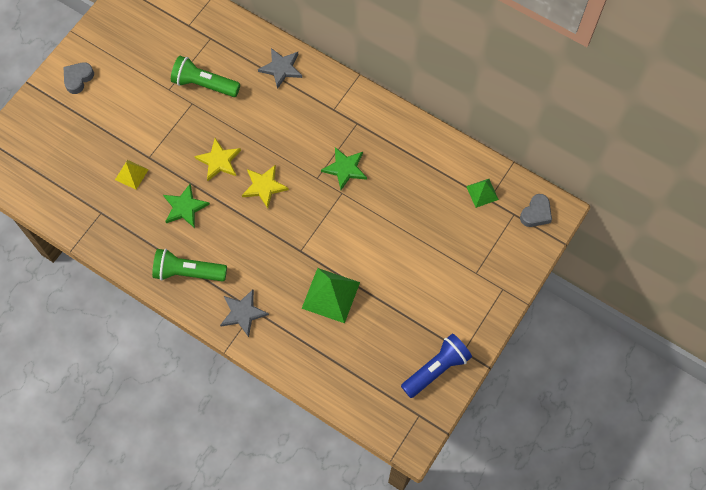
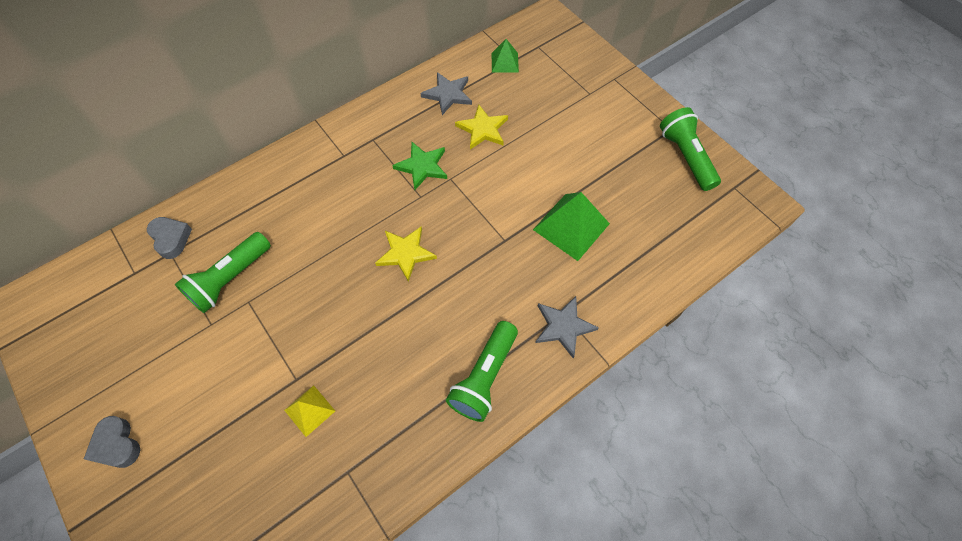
camera: 70 degrees left, 5 degrees down
green star [163,184,210,228] -> none
yellow star [194,138,241,181] -> yellow star moved to [455,105,508,150]
grey star [258,48,302,89] -> grey star moved to [420,72,472,115]
blue flashlight [401,333,472,398] -> green flashlight [660,107,721,191]
grey heart [520,194,552,227] -> grey heart moved to [147,217,192,259]

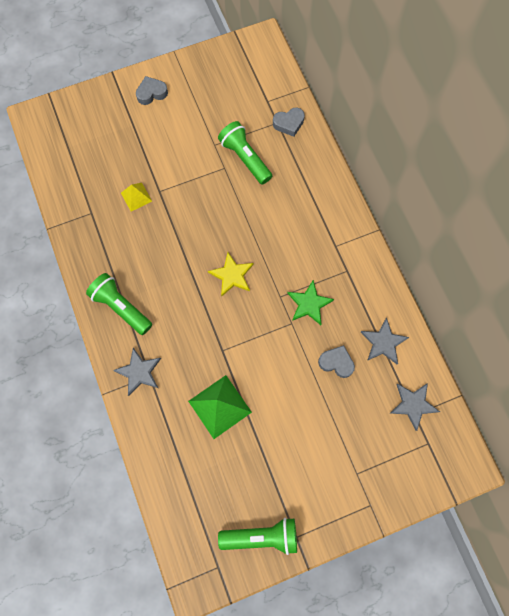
camera: 105 degrees right, 10 degrees up
yellow star [455,105,508,150] -> grey heart [318,345,355,378]
green pyramid [492,39,519,73] -> grey star [390,383,440,431]

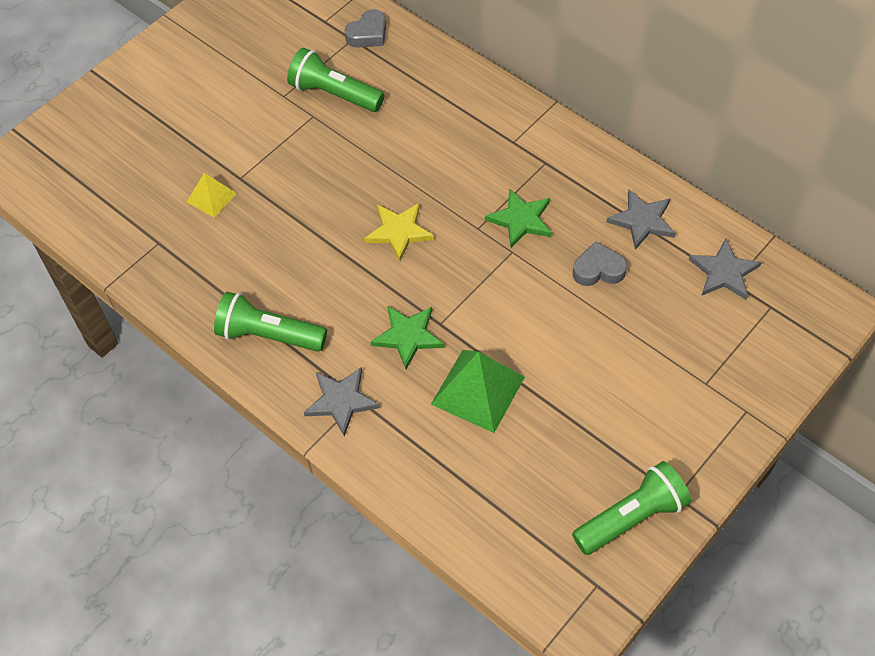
camera: 25 degrees left, 15 degrees down
grey heart [136,76,168,105] -> none
none -> green star [371,306,444,369]

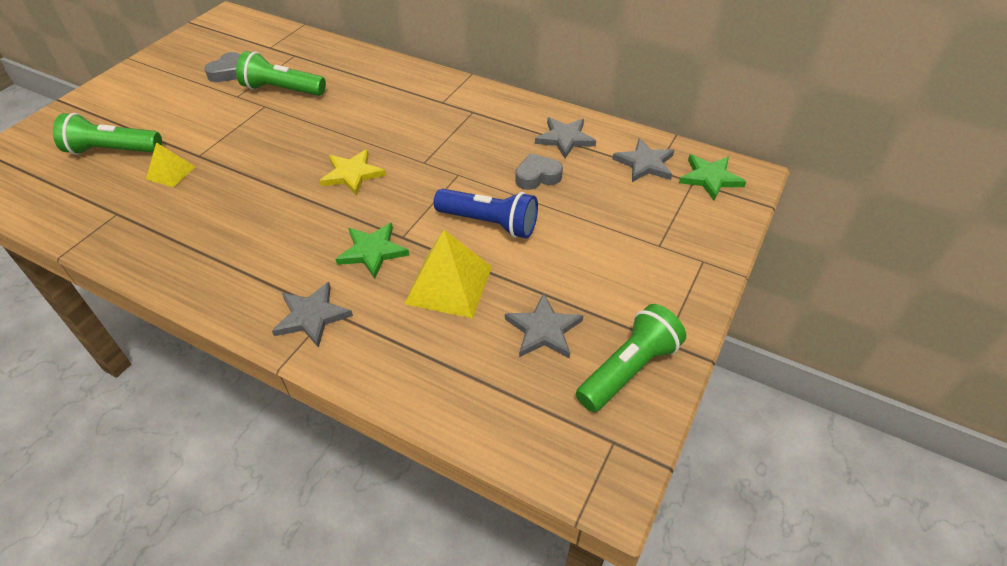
camera: 15 degrees left, 10 degrees down
green flashlight [214,292,327,352] -> green flashlight moved to [53,113,162,155]
grey heart [345,9,386,48] -> grey heart moved to [204,52,240,82]
green pyramid [431,350,525,433] -> yellow pyramid [405,230,492,319]
green star [485,188,552,248] -> green star moved to [679,155,746,200]
none -> blue flashlight [434,189,538,238]
none -> grey star [505,293,583,358]

